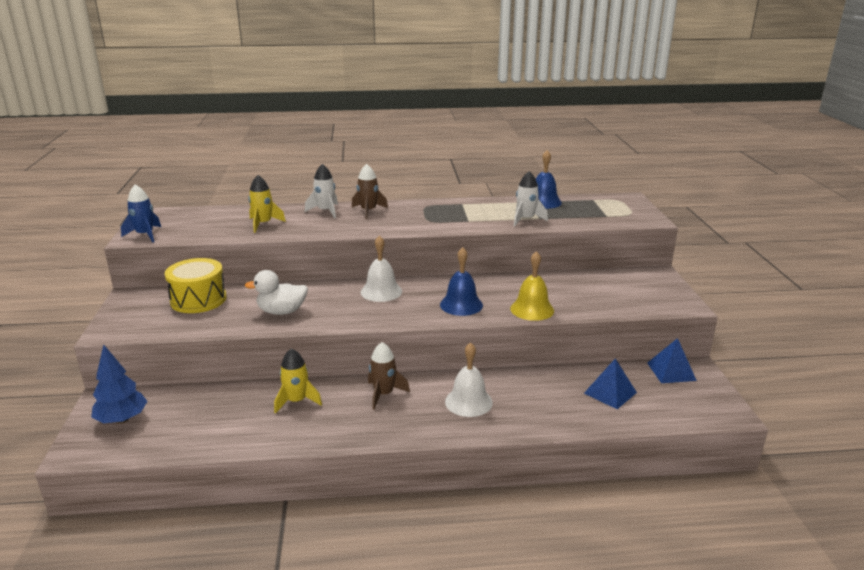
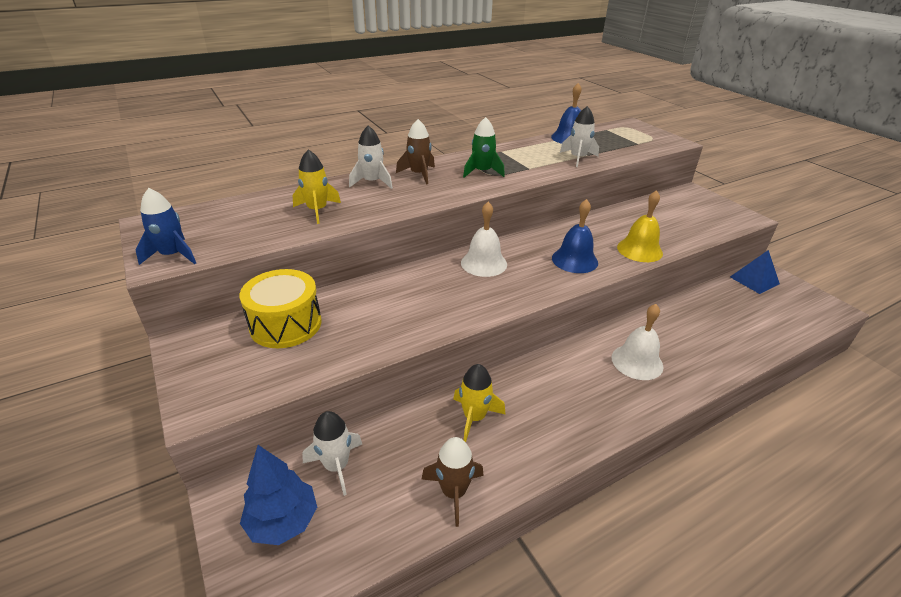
camera: 25 degrees left, 10 degrees up
white duck [245,270,308,315] -> none
brown rocket [368,342,410,410] -> brown rocket moved to [421,437,484,527]
blue pyramid [584,359,637,409] -> none
none -> white rocket [302,411,362,496]
none -> green rocket [463,117,505,178]

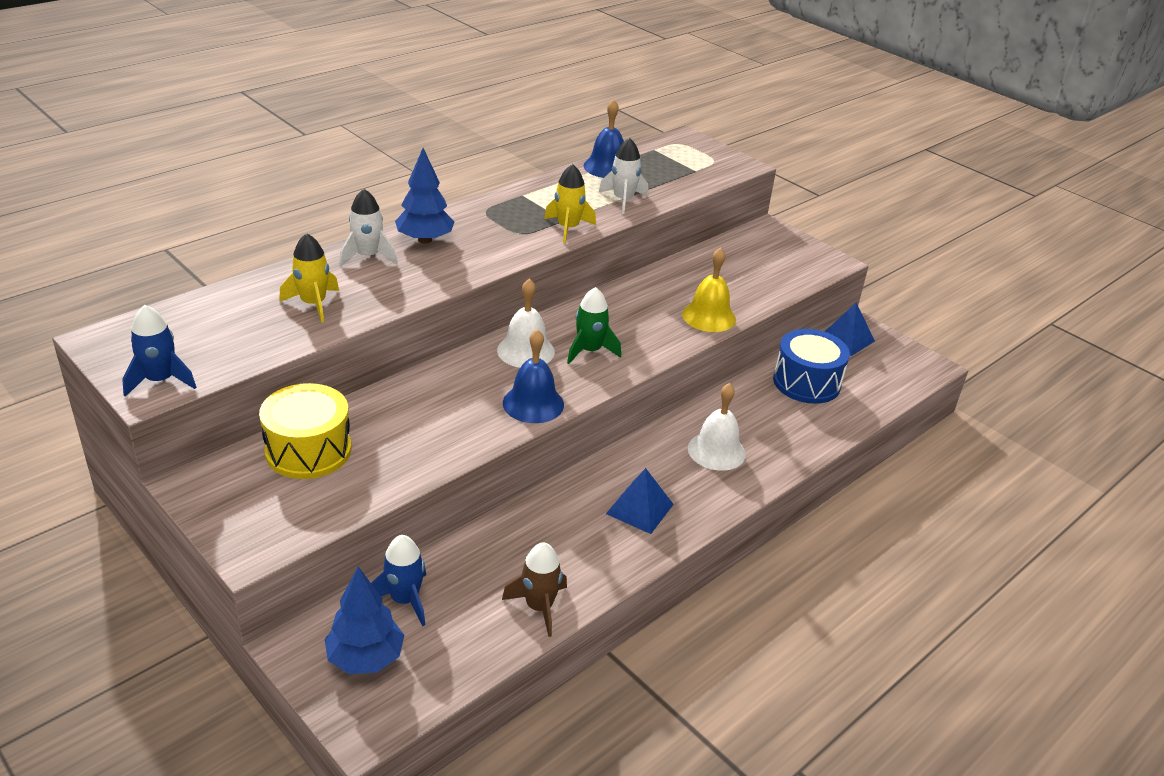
camera: 15 degrees left, 0 degrees up
white rocket [302,411,362,496] -> blue rocket [371,535,426,626]
brown rocket [396,119,435,185] -> blue tree [395,148,454,244]
yellow rocket [453,364,506,442] -> yellow rocket moved to [544,164,596,243]
green rocket [463,117,505,178] -> green rocket moved to [567,287,621,364]
blue bell [552,199,598,273] -> blue bell moved to [503,329,564,423]
none -> blue pyramid [606,468,674,534]
none -> blue drum [773,329,850,404]

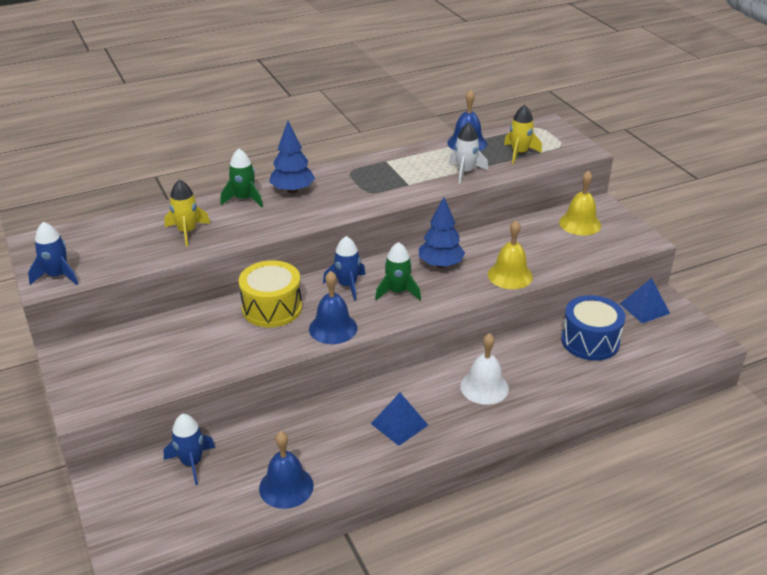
camera: 20 degrees right, 0 degrees up
yellow drum [259,383,351,479] -> yellow drum moved to [239,260,302,327]
blue tree [325,566,404,674] -> blue tree moved to [419,197,465,268]
white rocket [339,189,397,266] -> green rocket [220,149,263,207]
white bell [497,279,555,368] -> blue rocket [323,236,366,301]
brown rocket [502,542,567,637] -> blue bell [259,431,314,509]
yellow rocket [544,164,596,243] -> yellow rocket moved to [504,105,542,164]
none -> yellow bell [559,170,601,236]

